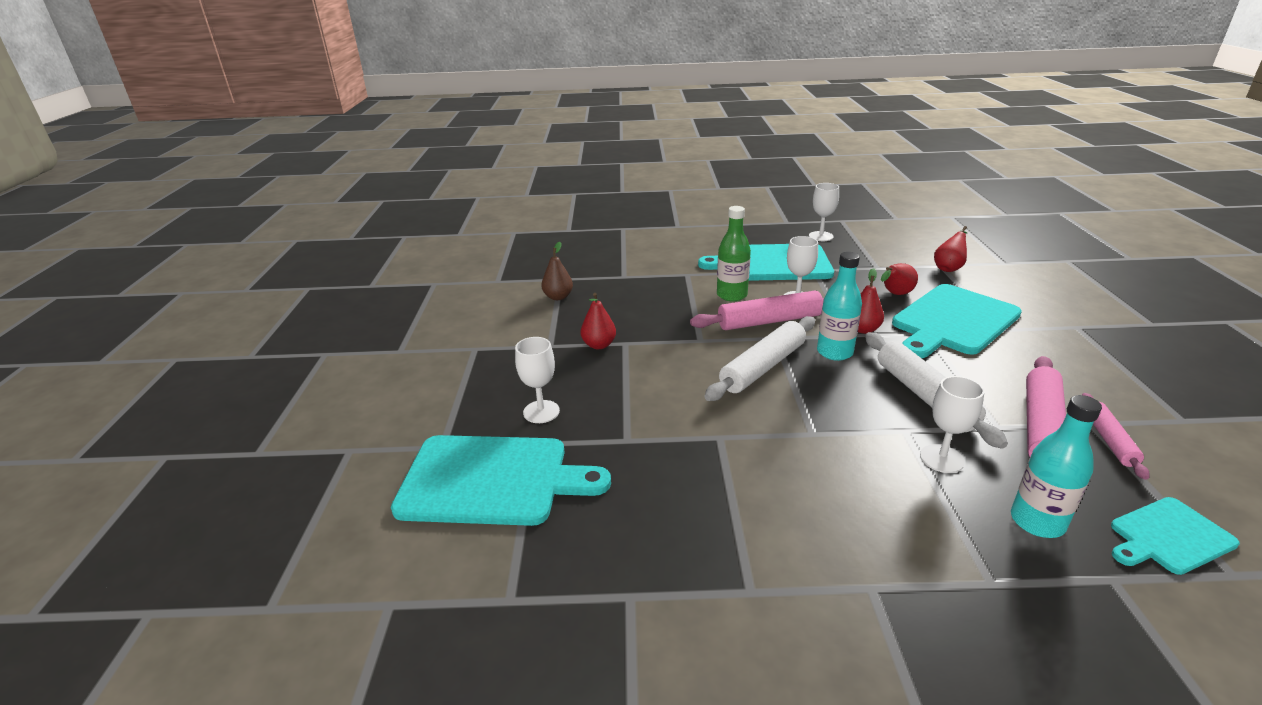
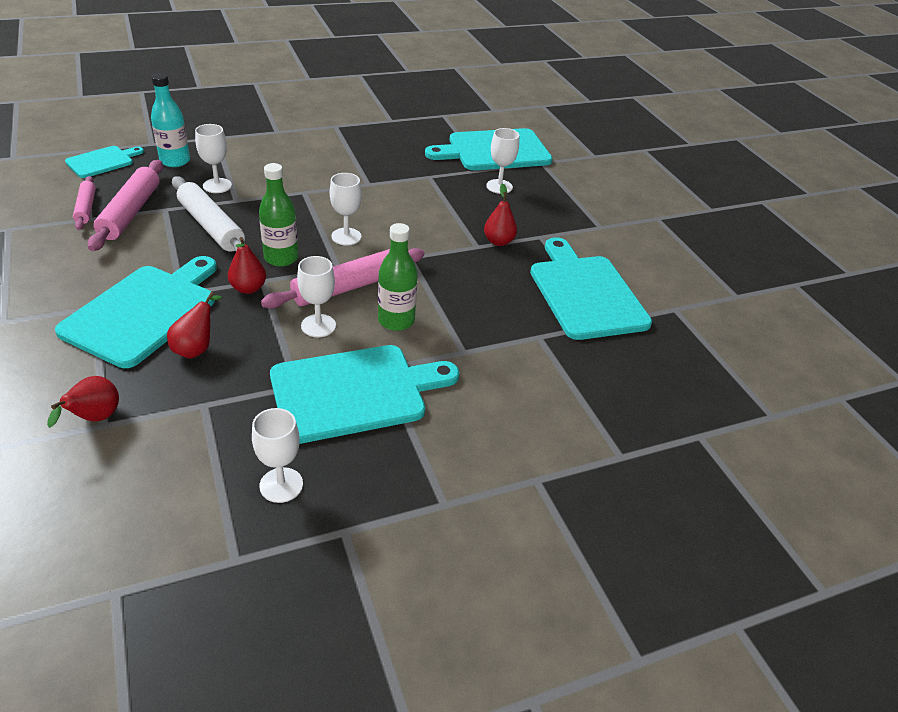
camera: 155 degrees right, 10 degrees up
brown pear [541,242,573,300] -> turquoise cutting board [530,237,652,340]
white rolling pin [704,316,815,401] -> white goblet [330,173,362,245]
turquoise bottle [817,252,862,361] -> green bottle [259,163,298,267]

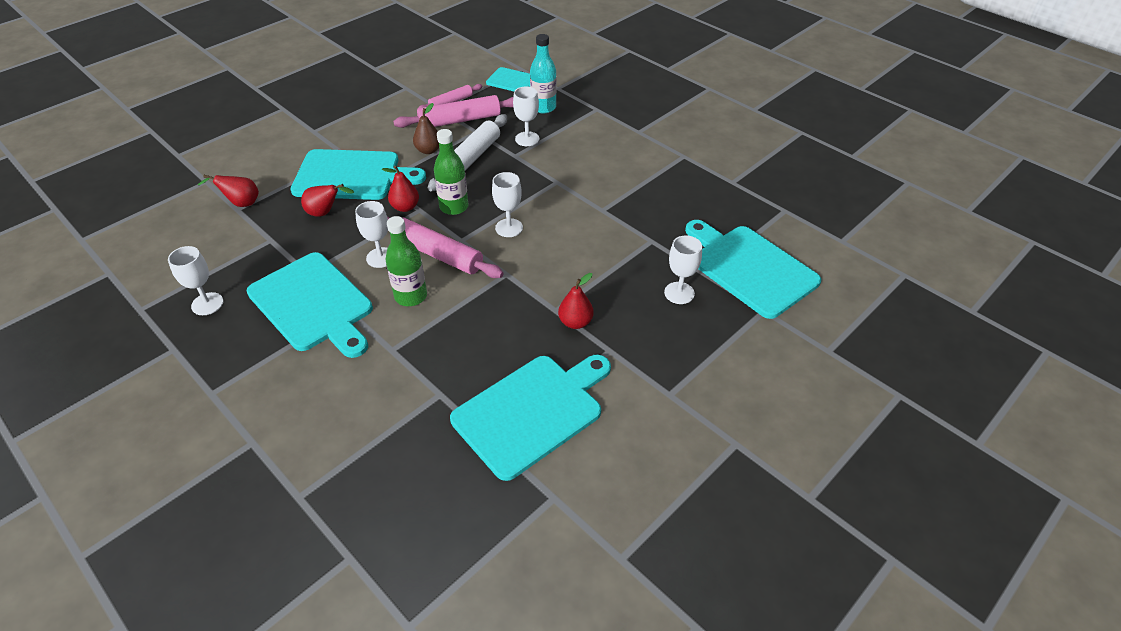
camera: 70 degrees right, 5 degrees up
none -> brown pear [413,103,439,154]

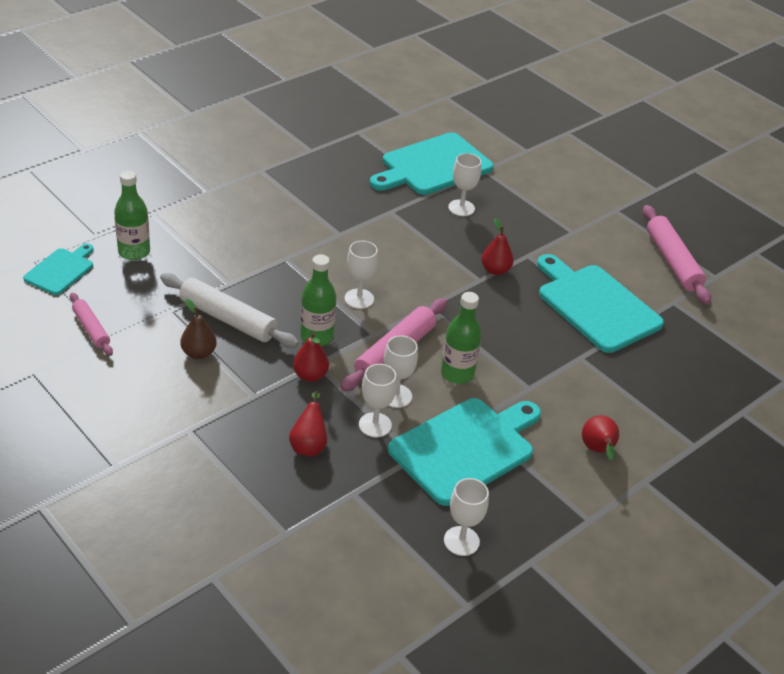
camera: 90 degrees left, 5 degrees down
red pear [198,175,259,207] -> red pear moved to [582,415,619,461]
turquoise cutting board [290,149,426,200] -> none
pink rolling pin [393,95,513,128] -> pink rolling pin moved to [643,205,711,305]
white goblet [513,86,539,146] -> white goblet moved to [359,364,397,438]
turquoise bottle [530,34,556,113] -> green bottle [114,170,150,260]

